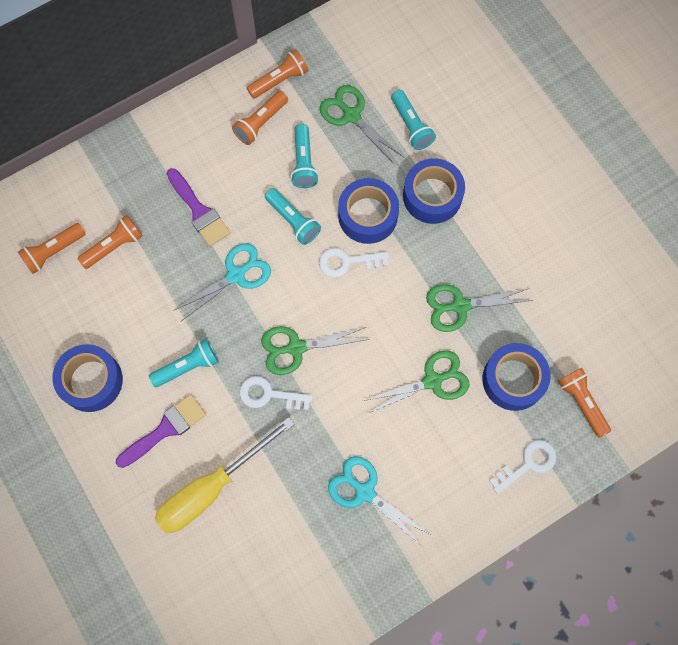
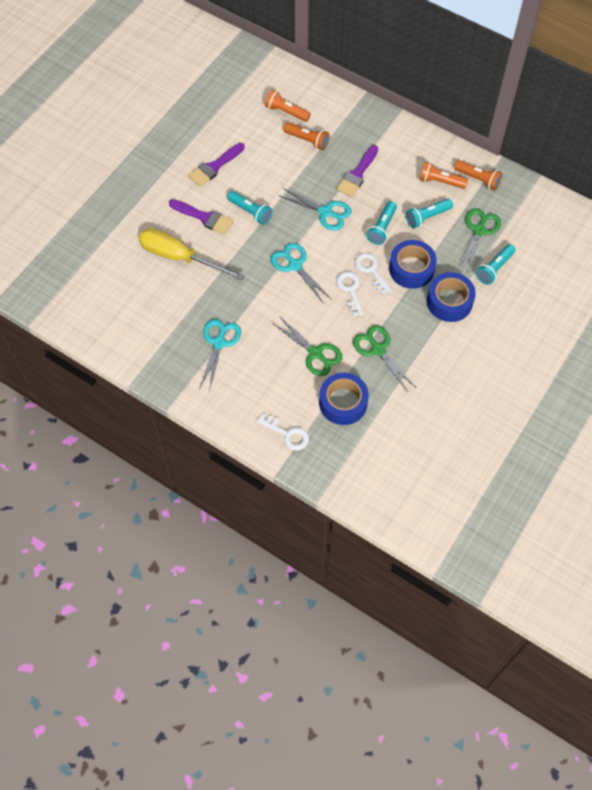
camera: 65 degrees right, 10 degrees down
blue tape [52,344,123,412] -> purple brush [188,143,245,187]
white key [240,376,312,410] -> white key moved to [336,271,364,317]
green scissors [261,326,369,375] -> turquoise scissors [271,243,331,304]
orange flashlight [558,368,611,438] -> none

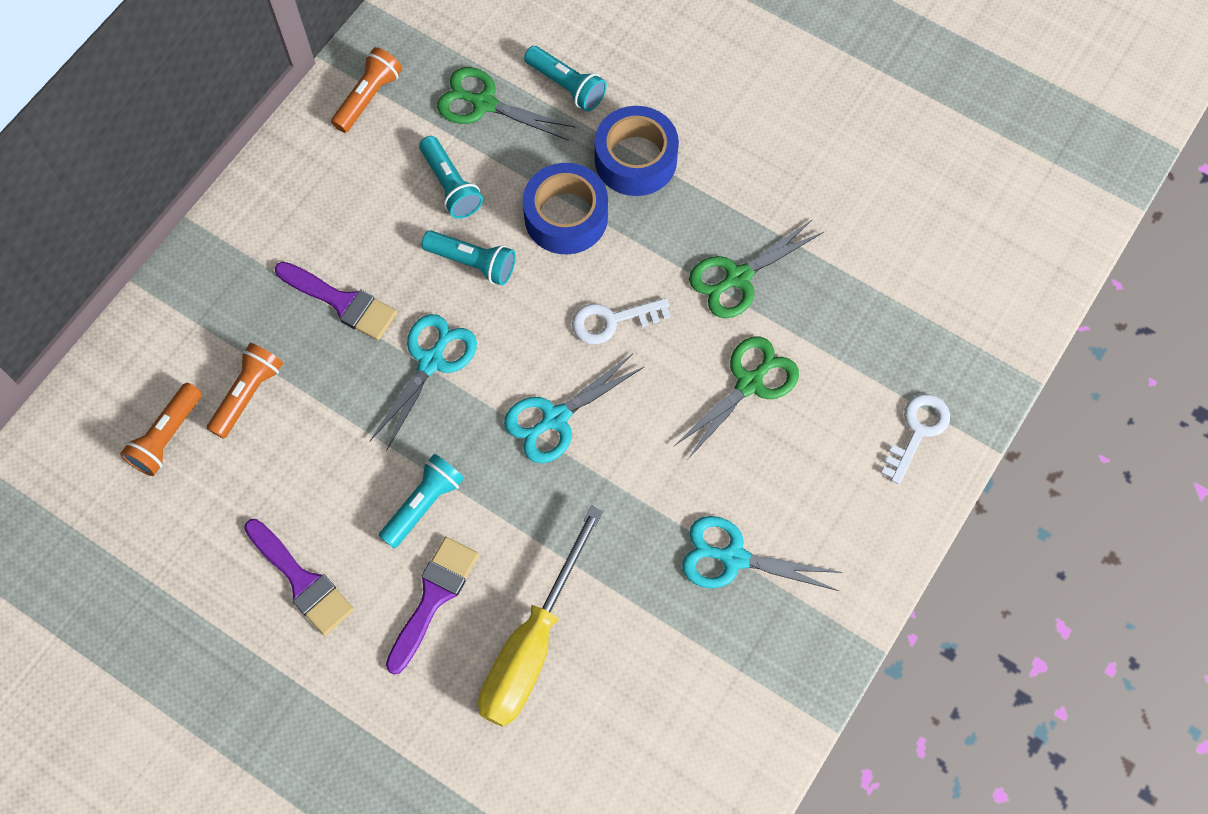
camera: 90 degrees left, 5 degrees up
blue tape [319,373,369,425] -> none
white key [355,253,392,295] -> none
orange flashlight [419,162,468,189] -> none

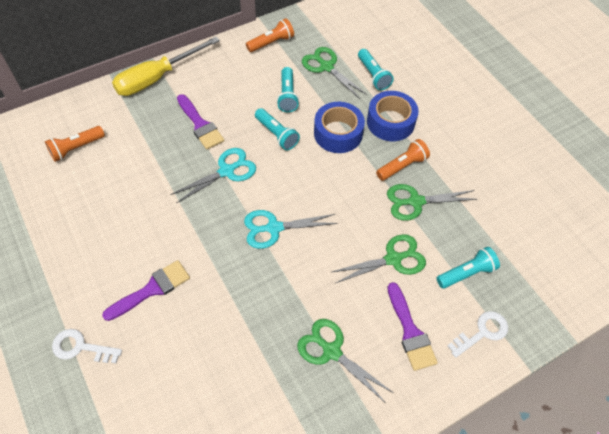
camera: 25 degrees right, 10 degrees down
orange flashlight [207,343,283,439] -> orange flashlight moved to [376,139,430,181]
purple brush [244,519,354,636] -> purple brush moved to [387,282,438,371]
turquoise flashlight [379,454,464,548] -> turquoise flashlight moved to [436,247,500,289]
yellow screwdriver [478,505,604,727] -> yellow screwdriver moved to [112,37,220,96]
white key [572,298,671,344] -> white key moved to [52,329,122,363]
turquoise scissors [682,516,843,591] -> green scissors [297,319,393,403]

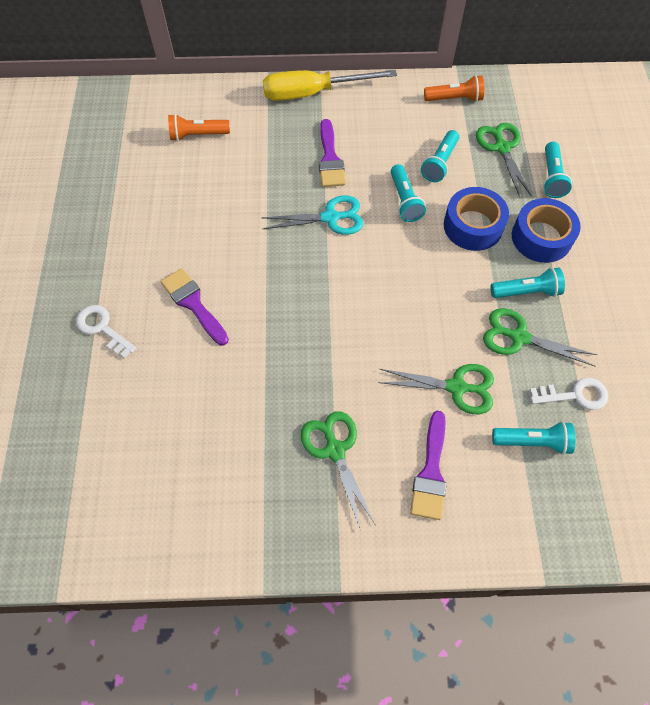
camera: 30 degrees right, 5 degrees up
purple brush [102,260,190,321] -> purple brush turned 120 degrees counterclockwise [161,268,229,346]
turquoise scissors [244,210,338,249] -> none
orange flashlight [376,139,430,181] -> turquoise flashlight [491,267,565,298]
white key [448,311,508,358] -> white key moved to [530,377,608,410]

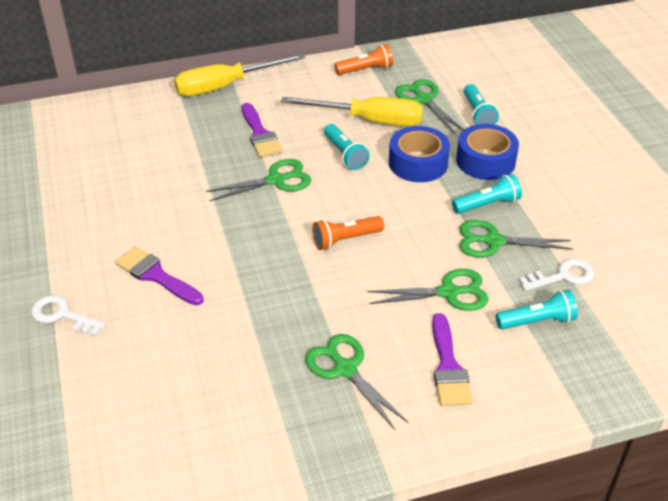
camera: 15 degrees left, 20 degrees down
orange flashlight [168,114,230,141] -> orange flashlight moved to [312,216,384,250]
turquoise scissors [261,195,364,235] -> green scissors [206,159,311,201]
turquoise flashlight [421,130,459,182] -> yellow screwdriver [281,97,423,126]

